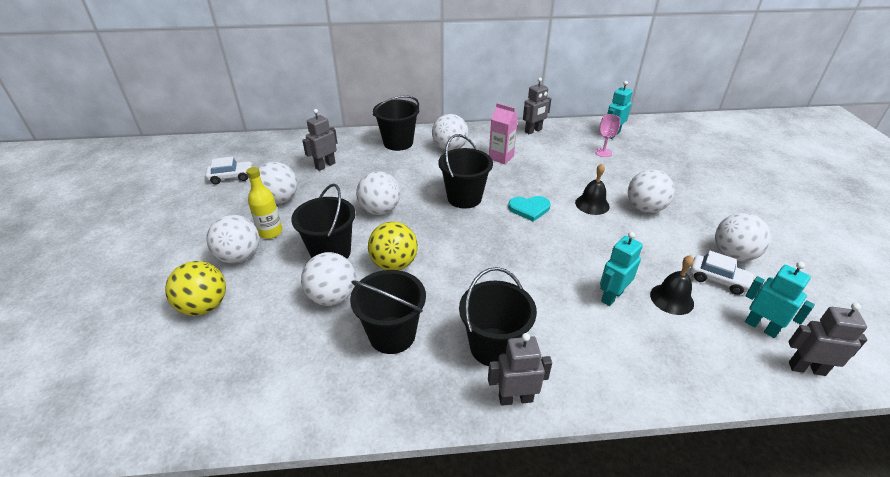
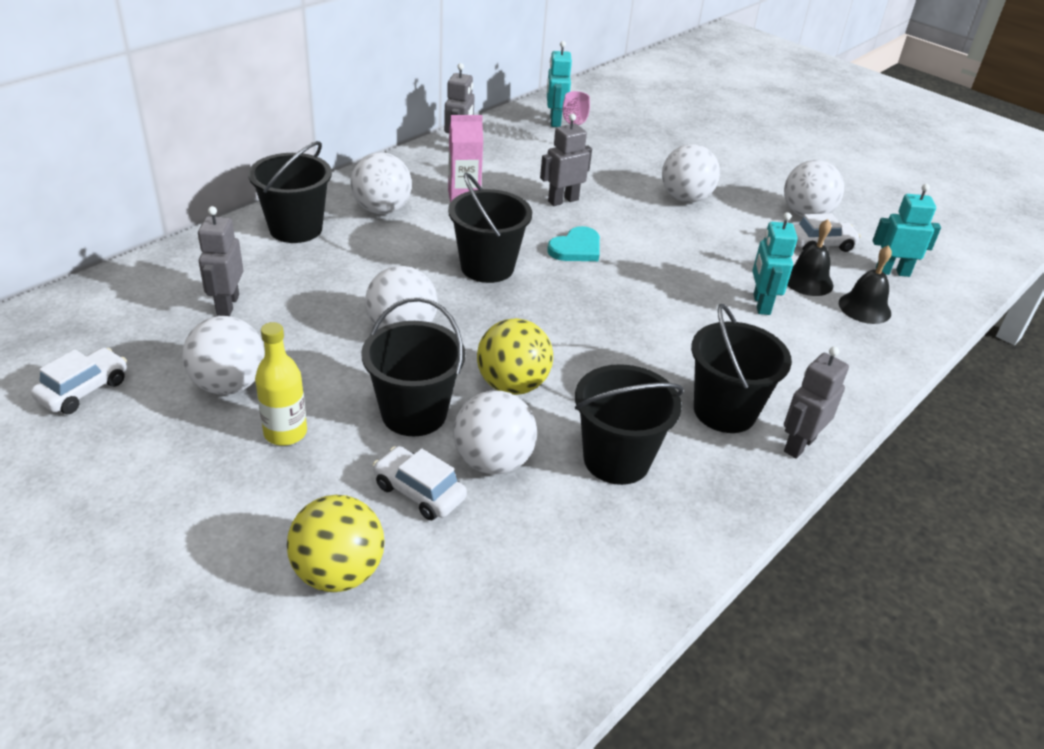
camera: 45 degrees left, 0 degrees up
white ball [206,215,259,263] -> none
black bell [575,164,610,215] -> black bell moved to [839,245,892,324]
grey robot [788,303,867,376] -> grey robot moved to [540,114,592,206]
none -> white car [373,446,467,520]

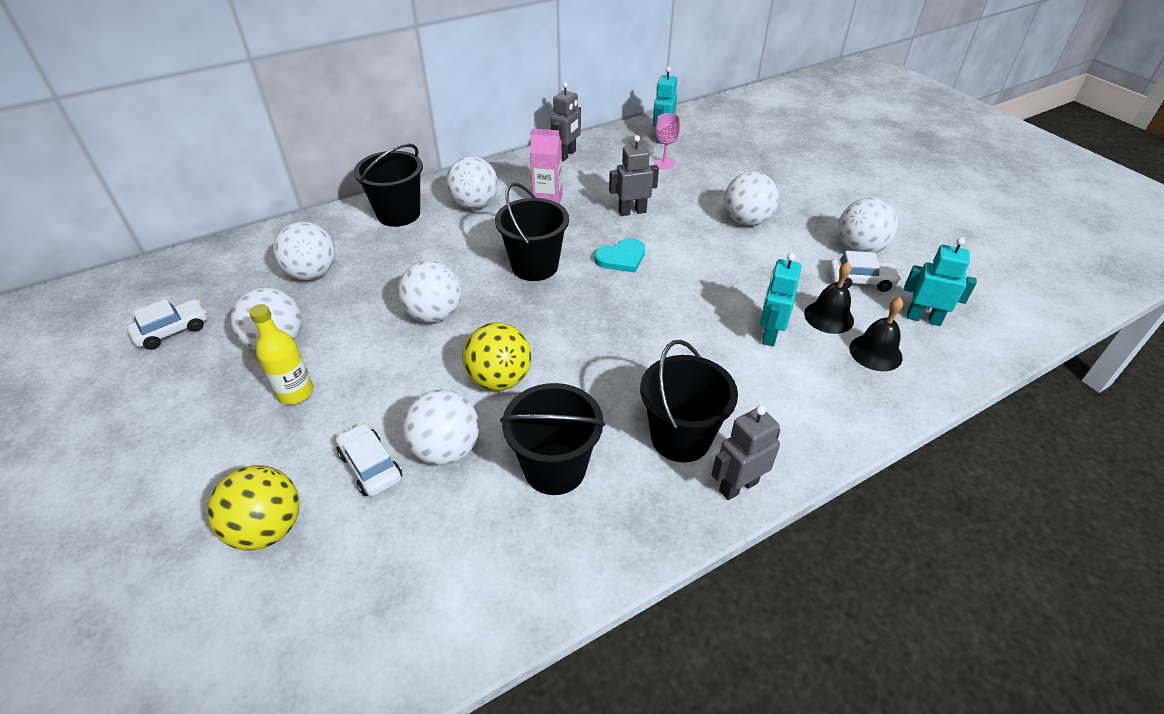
camera: 20 degrees right, 5 degrees up
grey robot [198,206,243,316] -> white ball [273,222,336,280]
black bucket [361,297,465,436] -> none

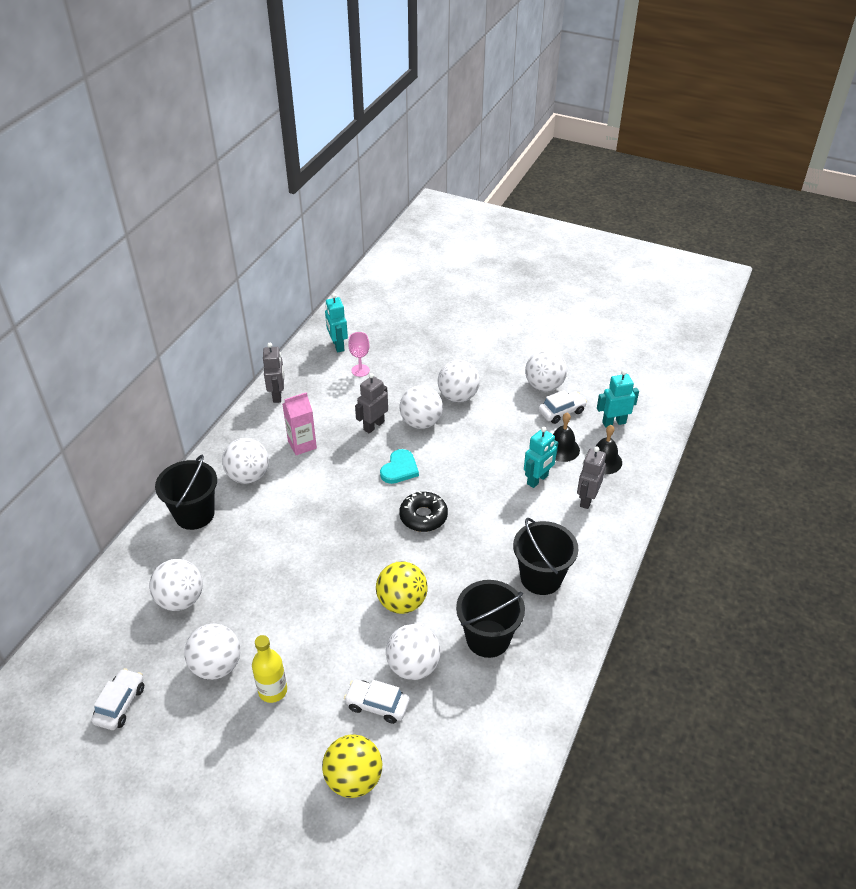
camera: 35 degrees left, 0 degrees up
white ball [398,260,461,323] -> white ball moved to [400,385,443,429]
black bucket [495,182,569,281] -> none
grey robot [711,405,780,500] -> grey robot moved to [577,447,606,509]
turquoise robot [760,253,802,347] -> turquoise robot turned 120 degrees counterclockwise [524,427,558,488]
none -> black donut [399,491,448,532]

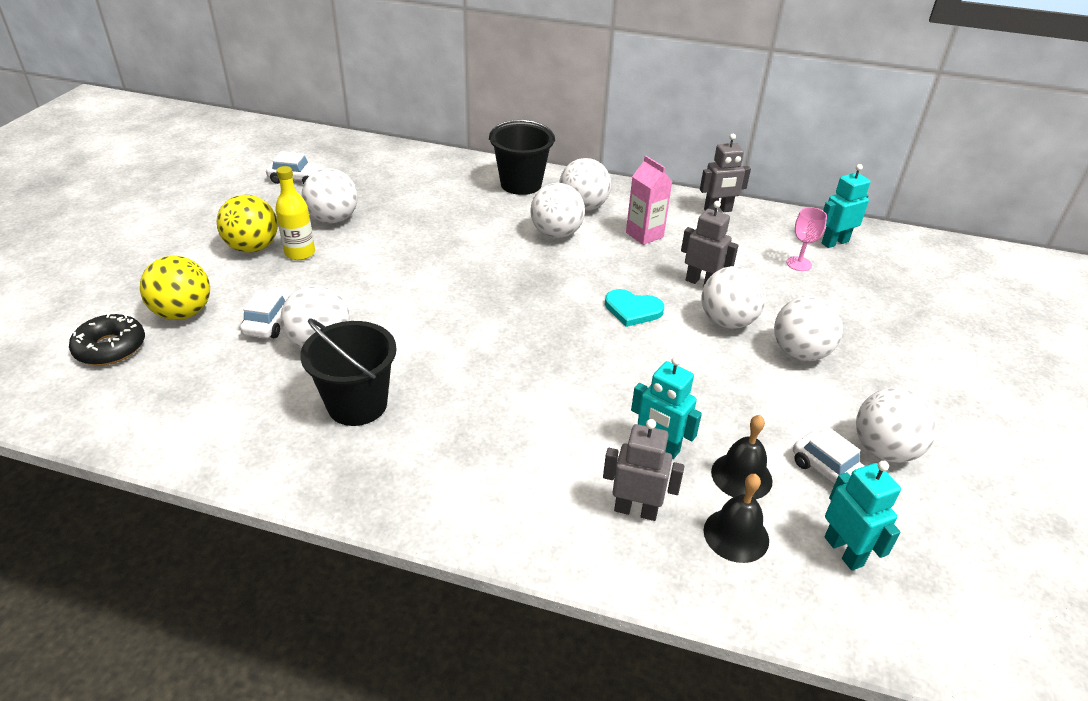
camera: 80 degrees right, 5 degrees down
white ball [149,559,203,611] -> white ball moved to [530,183,585,238]
yellow ball [376,561,428,614] -> yellow ball moved to [217,195,278,253]
black donut [399,491,448,532] -> black donut moved to [69,314,145,365]
black bucket [513,518,578,595] -> none

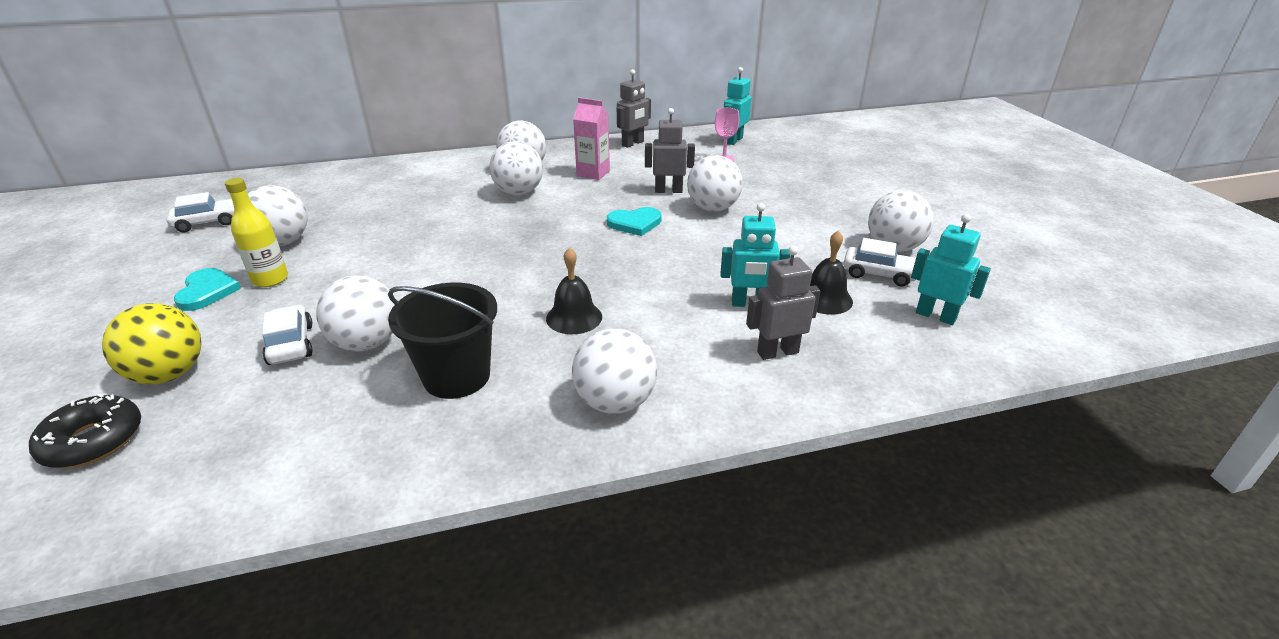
camera: 30 degrees left, 5 degrees down
yellow ball [217,195,278,253] -> turquoise heart [174,268,241,311]
black bucket [489,119,555,195] -> none
black bell [703,474,769,563] -> black bell moved to [546,247,602,334]
white ball [774,296,843,361] -> white ball moved to [572,328,657,414]

